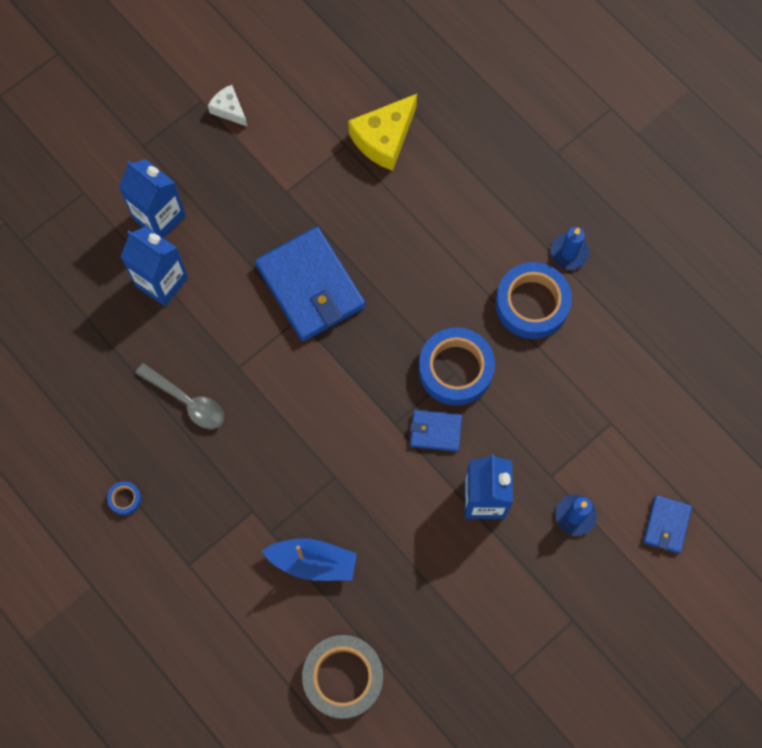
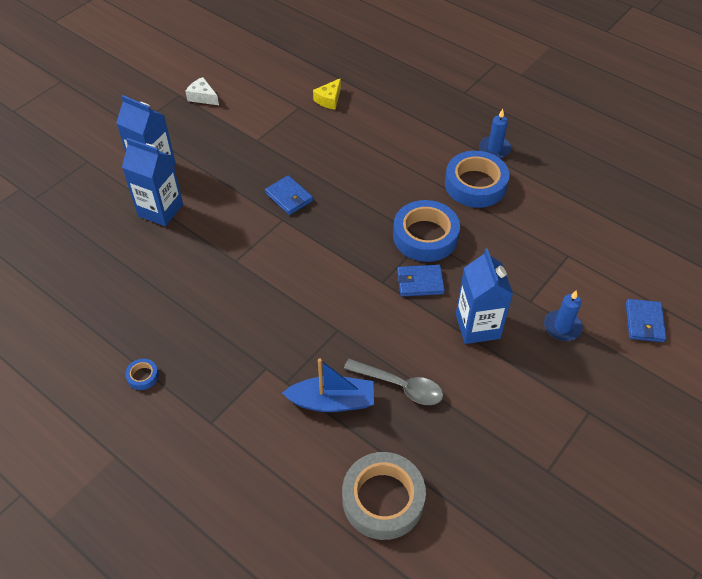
camera: 10 degrees left, 20 degrees down
grey spoon [136,363,224,429] -> grey spoon moved to [344,359,443,405]
blue wallet [255,227,365,342] -> blue wallet [265,175,313,215], size x0.49
yellow cheese [348,94,417,171] -> yellow cheese [313,78,341,110], size x0.56

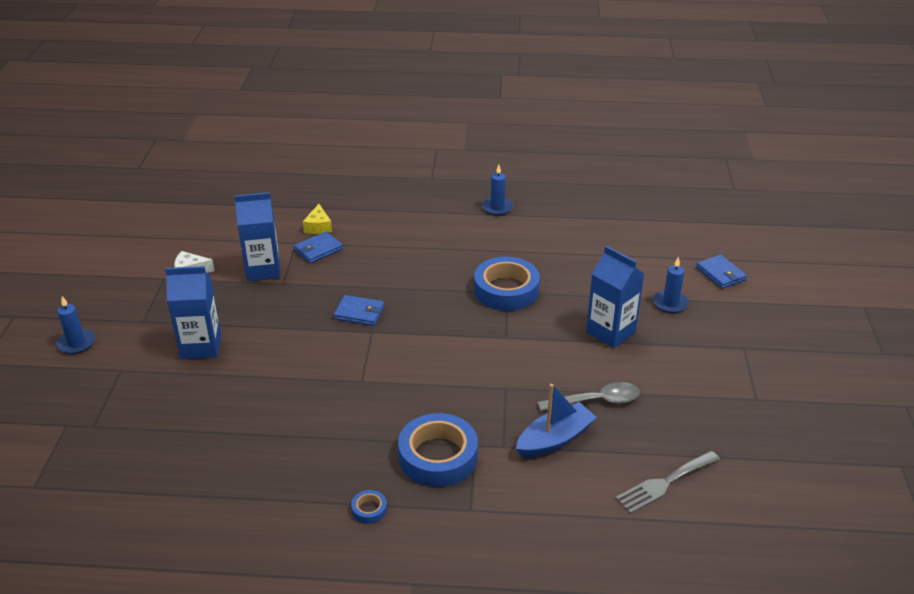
camera: 35 degrees left, 15 degrees down
blue carton [122,138,183,226] -> blue carton moved to [234,192,281,281]
grey tape [342,452,426,540] -> grey fork [615,451,720,514]
blue wallet [397,265,445,297] -> blue wallet moved to [294,232,343,263]
blue tape [445,151,510,208] -> blue tape moved to [398,413,478,487]
none -> blue candle [56,296,95,354]

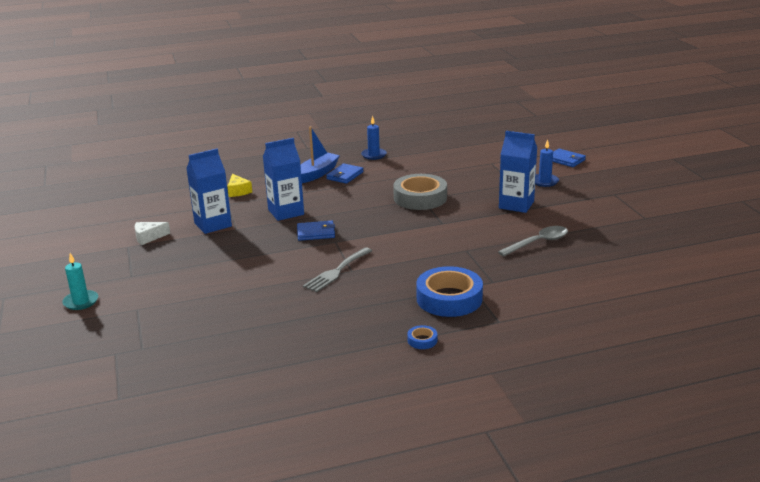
camera: 20 degrees left, 10 degrees down
blue candle [56,296,95,354] -> turquoise candle [62,253,98,310]
blue carton [165,266,221,359] -> blue carton moved to [263,138,304,221]
blue wallet [294,232,343,263] -> blue wallet moved to [326,163,364,184]
blue tape [474,257,540,311] -> grey tape [393,174,447,210]
blue boat [516,384,597,458] -> blue boat moved to [300,126,340,183]
grey fork [615,451,720,514] -> grey fork moved to [303,247,372,292]

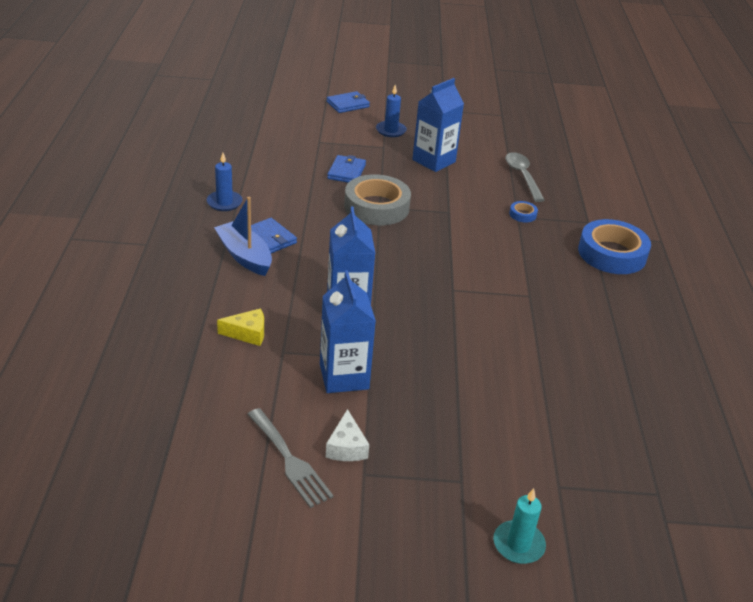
camera: 75 degrees left, 10 degrees up
blue wallet [297,221,335,241] -> blue wallet moved to [327,155,366,183]
grey fork [303,247,372,292] -> grey fork moved to [247,408,334,508]
blue tape [407,325,437,349] -> blue tape moved to [509,201,538,222]

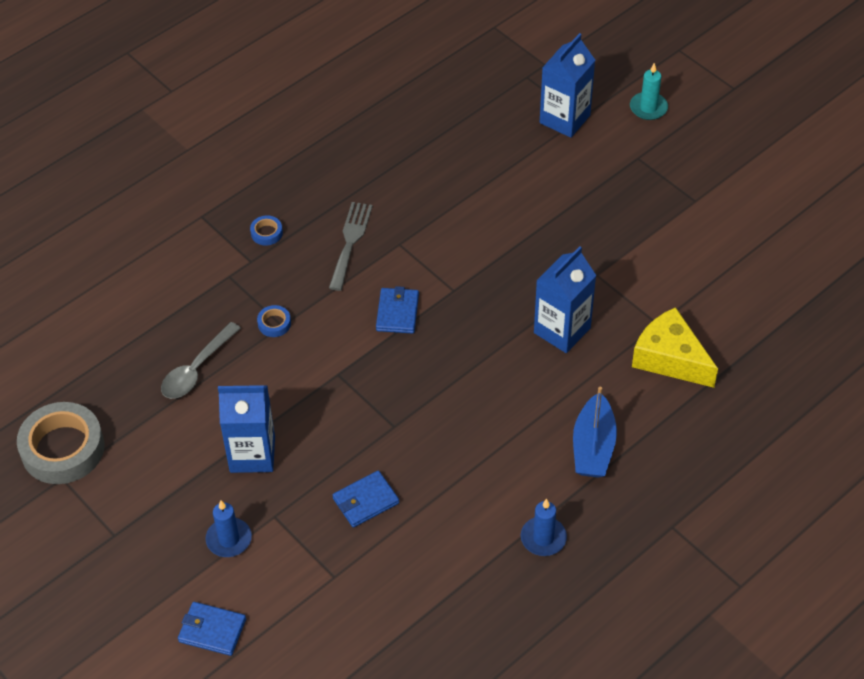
camera: 130 degrees left, 15 degrees up
yellow cheese [217,308,264,346] -> yellow cheese [632,307,718,388], size x1.79
grey fork [247,408,334,508] -> grey fork moved to [329,202,372,291]
blue wallet [251,218,297,253] -> blue wallet moved to [376,286,419,334]
blue carton [320,270,376,393] -> blue carton moved to [540,33,595,138]
white cheese [326,409,369,461] -> none
grey tape [344,174,411,225] -> grey tape moved to [17,402,104,484]
blue tape [578,219,651,274] -> blue tape [250,215,283,246], size x0.42

